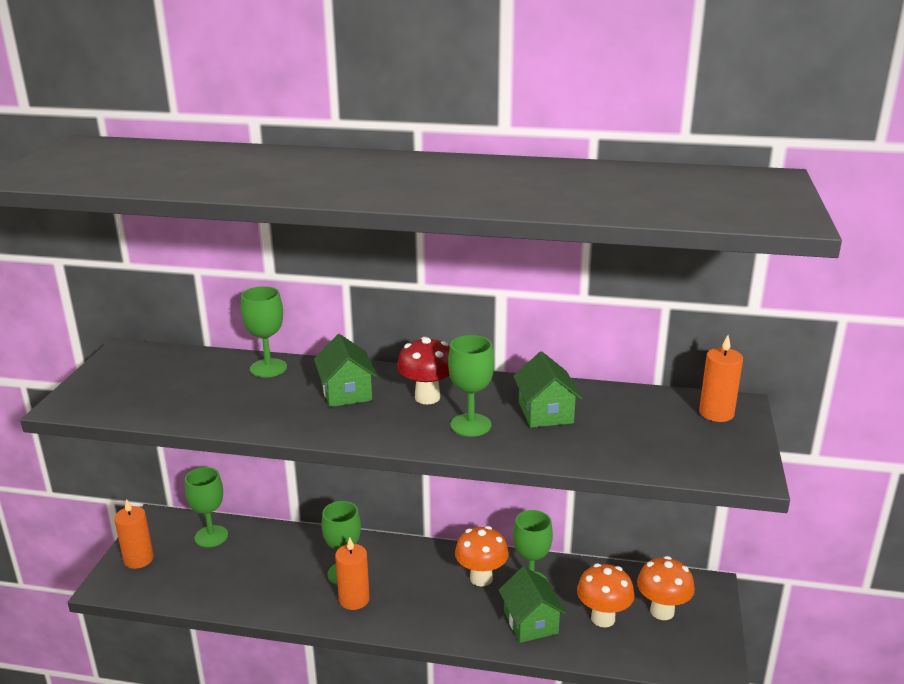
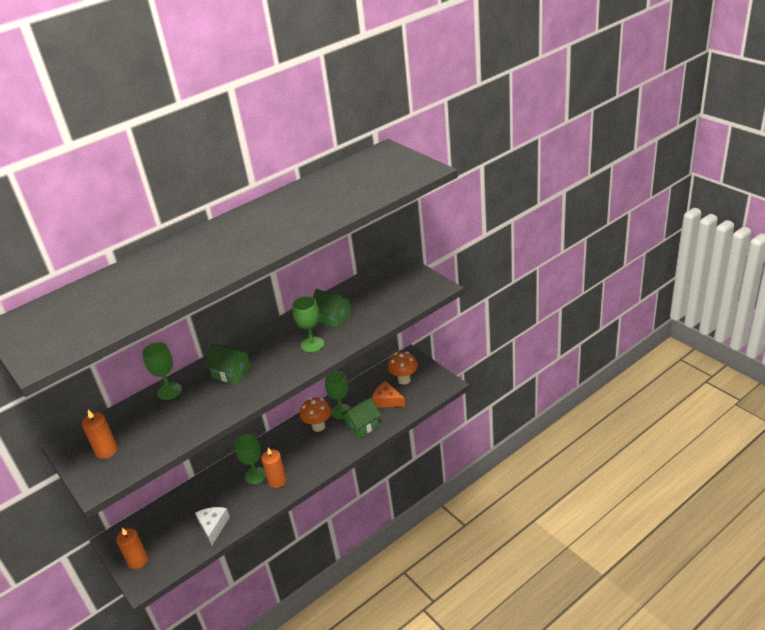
camera: 45 degrees left, 10 degrees up
green goblet [185,467,228,547] -> none
red mushroom [397,337,450,404] -> none
green house [499,566,566,643] -> green house turned 60 degrees counterclockwise [341,398,381,438]
orange mushroom [577,563,634,627] -> orange cheese [372,381,405,408]
orange candle [699,335,743,422] -> orange candle moved to [82,410,118,459]
none -> white cheese [195,507,230,546]

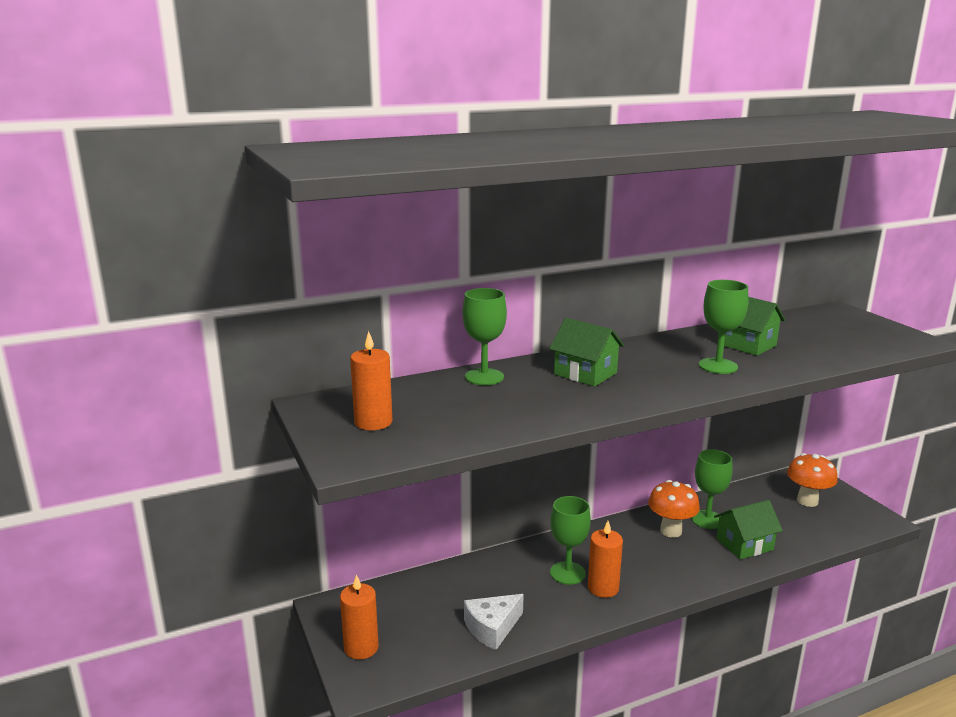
camera: 10 degrees right, 15 degrees down
white cheese [195,507,230,546] -> white cheese turned 135 degrees counterclockwise [464,594,524,650]
orange cheese [372,381,405,408] -> none

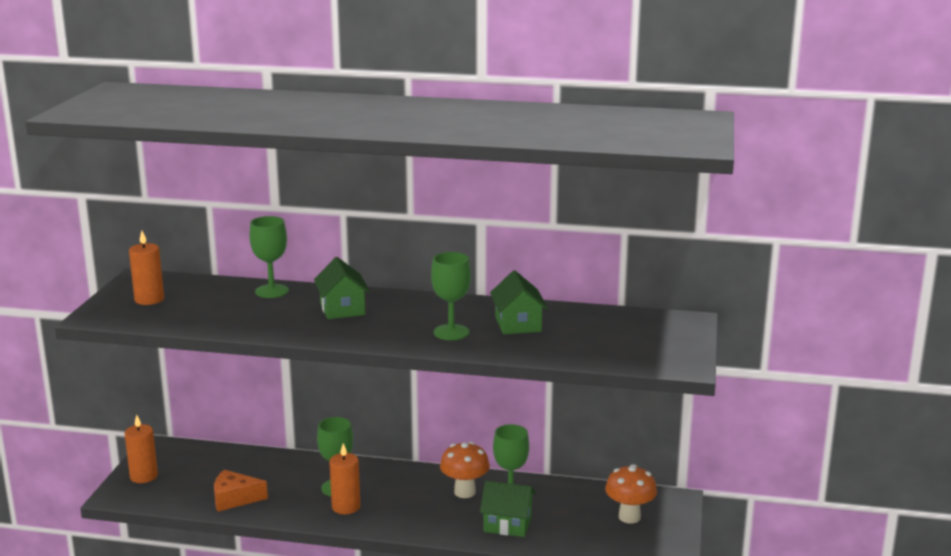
camera: 35 degrees right, 0 degrees up
white cheese [464,594,524,650] -> orange cheese [214,470,268,512]

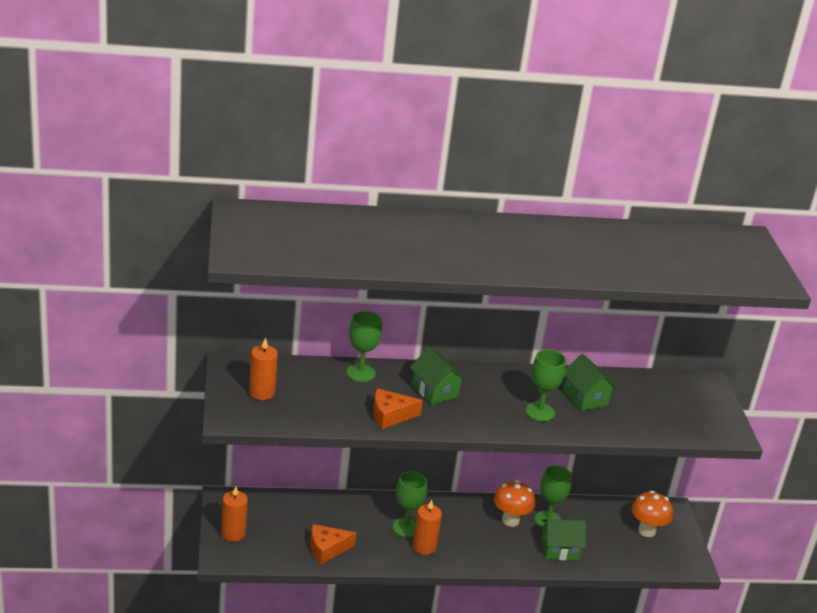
camera: 20 degrees left, 10 degrees up
none -> orange cheese [373,388,423,429]

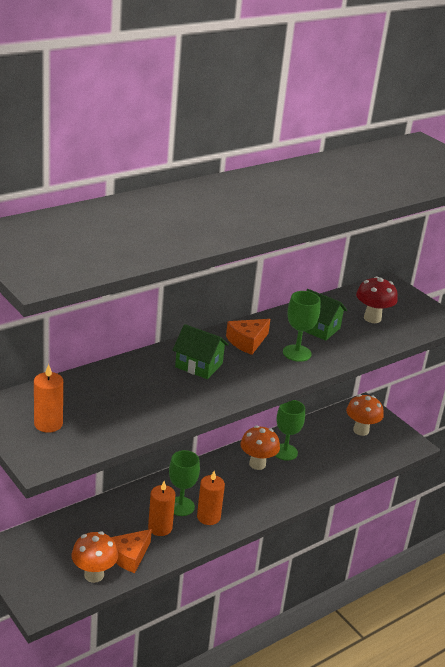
camera: 30 degrees left, 0 degrees up
orange candle [221,486,248,542] -> orange candle moved to [148,481,175,536]
green goblet [346,311,382,382] -> none
orange cheese [373,388,423,429] -> orange cheese moved to [226,319,270,355]
green house [541,519,586,560] -> none
none -> orange mushroom [72,531,118,583]
none -> red mushroom [356,276,398,323]

